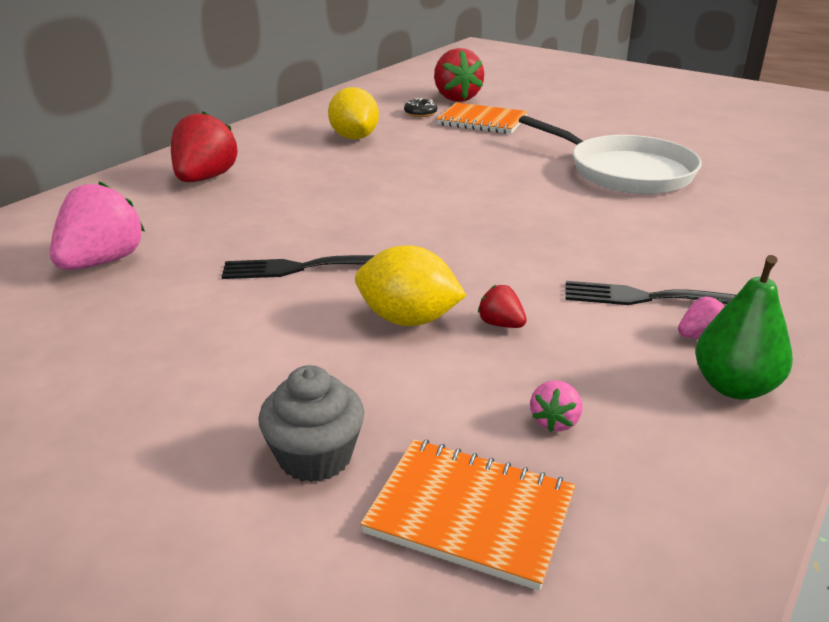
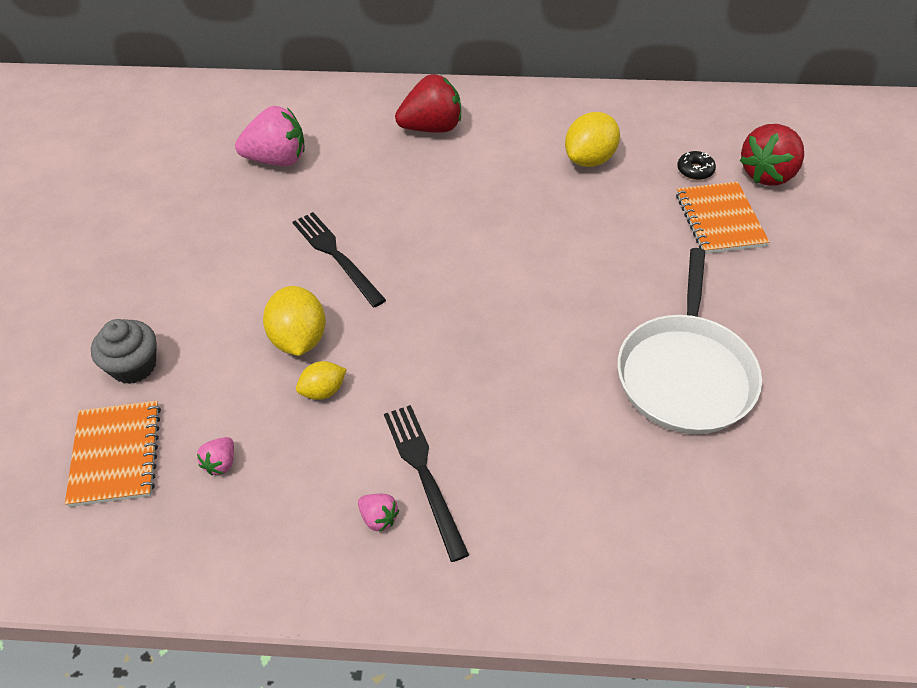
camera: 60 degrees right, 20 degrees up
red strawberry [478,285,527,328] -> yellow lemon [296,361,347,400]
pink strawberry [530,380,582,432] -> pink strawberry turned 60 degrees counterclockwise [197,437,234,475]
green pear [695,255,793,400] -> none

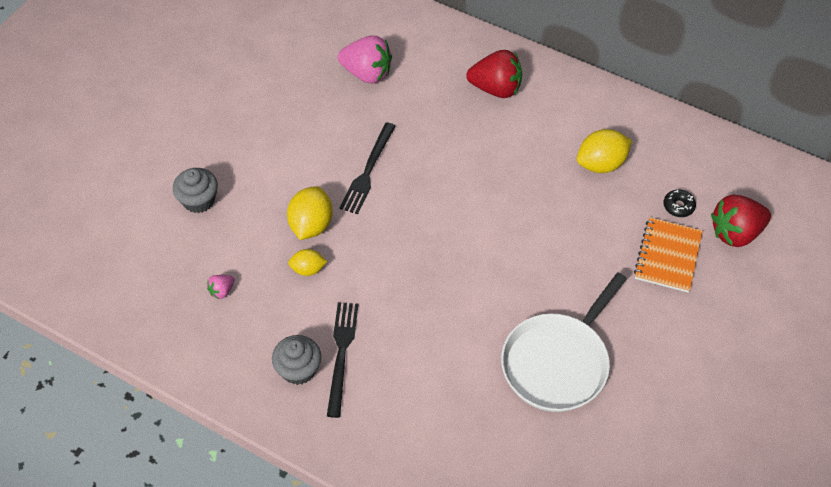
camera: 25 degrees right, 5 degrees up
orange notebook [65,401,161,507] -> none
black fork [293,212,386,307] -> black fork turned 150 degrees counterclockwise [340,122,396,214]
pink strawberry [358,494,399,532] -> grey cupcake [272,335,321,385]

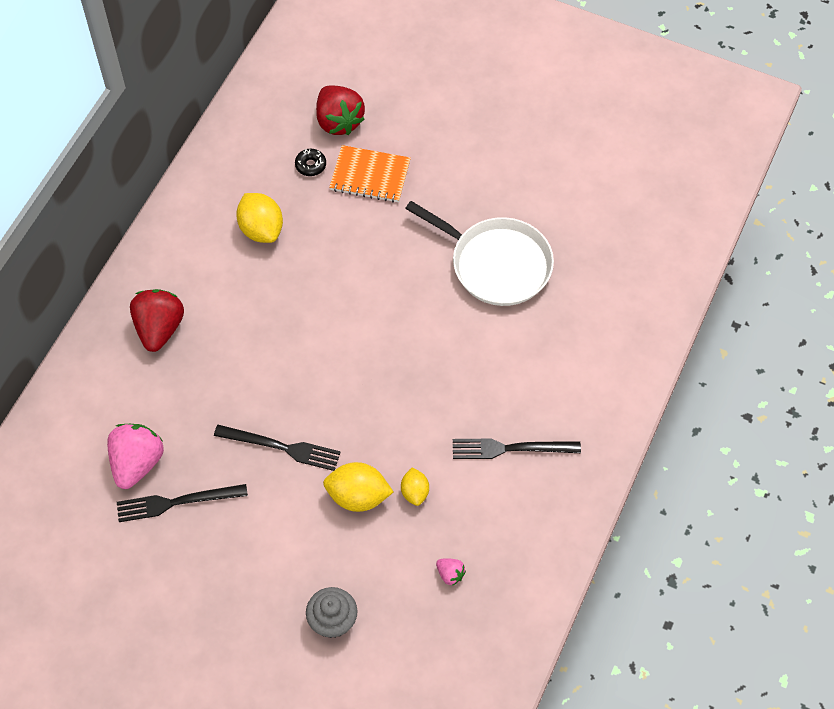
camera: 95 degrees left, 5 degrees up
grey cupcake [272,335,321,385] -> none
none -> black fork [117,484,248,522]

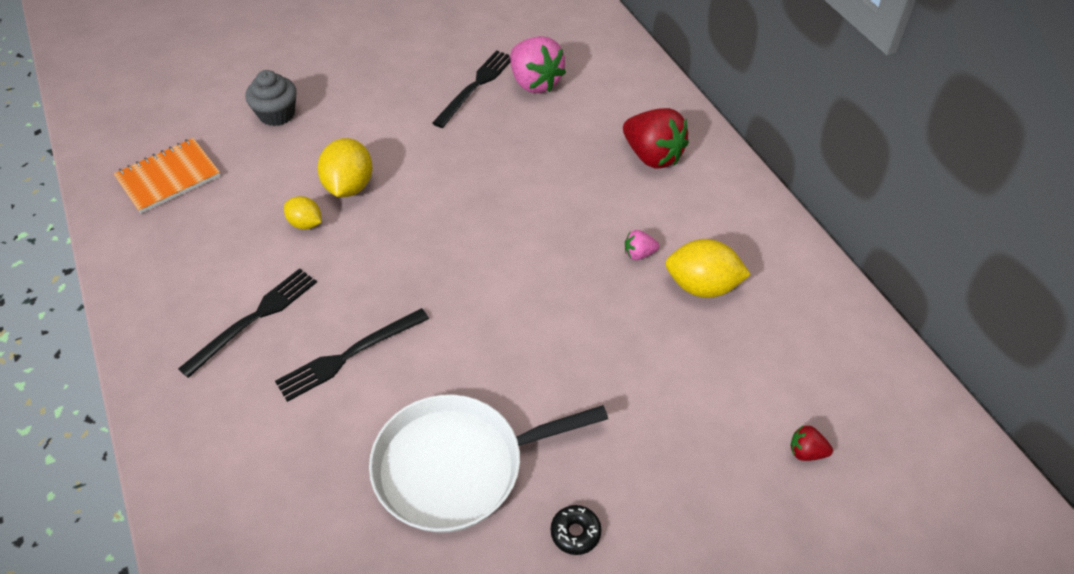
camera: 130 degrees right, 10 degrees down
black fork [214,425,341,471] -> black fork moved to [275,308,429,402]
black donut [295,149,326,176] -> black donut moved to [551,505,601,555]
red strawberry [316,86,365,135] -> red strawberry [790,426,833,461], size x0.46
yellow lemon [323,462,393,512] -> yellow lemon turned 45 degrees counterclockwise [318,138,372,197]
orange notebook [329,145,411,203] -> orange notebook moved to [114,138,221,214]
pink strawberry [436,559,466,586] -> pink strawberry moved to [625,230,659,260]

